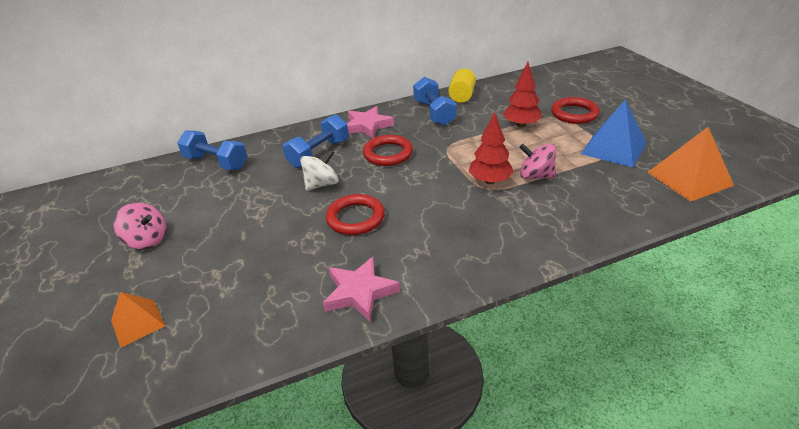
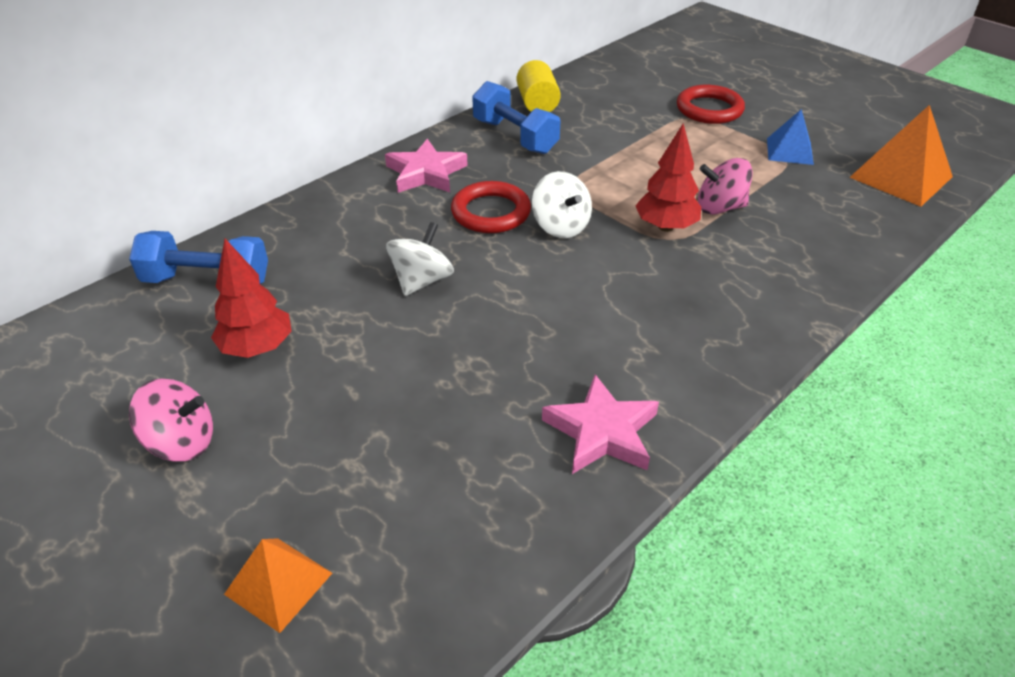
camera: 25 degrees left, 5 degrees up
blue dumbbell [283,114,349,168] -> none
red ring [326,194,385,235] -> none
red tree [503,62,542,128] -> red tree moved to [211,239,292,358]
blue pyramid [581,99,647,167] -> blue pyramid [767,109,814,165], size x0.61
none -> white spinning top [532,171,592,238]

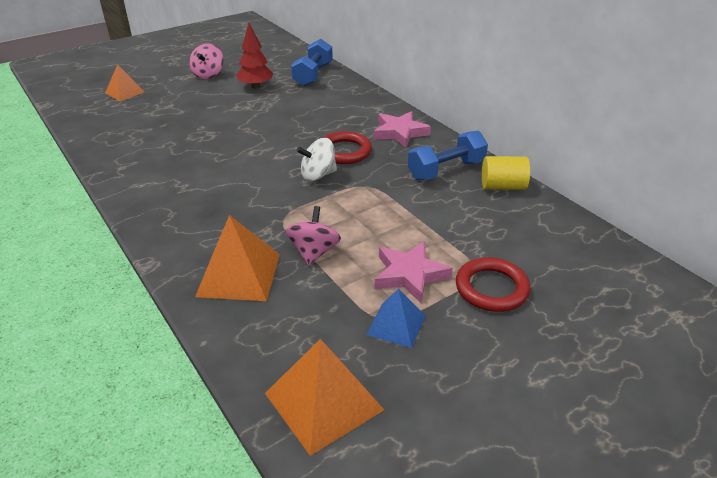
camera: 100 degrees right, 5 degrees down
white spinning top [386,222,454,296] -> none
pink star [542,374,659,474] -> pink star moved to [375,241,453,304]
red tree [635,124,701,232] -> none
none -> orange pyramid [195,215,280,301]

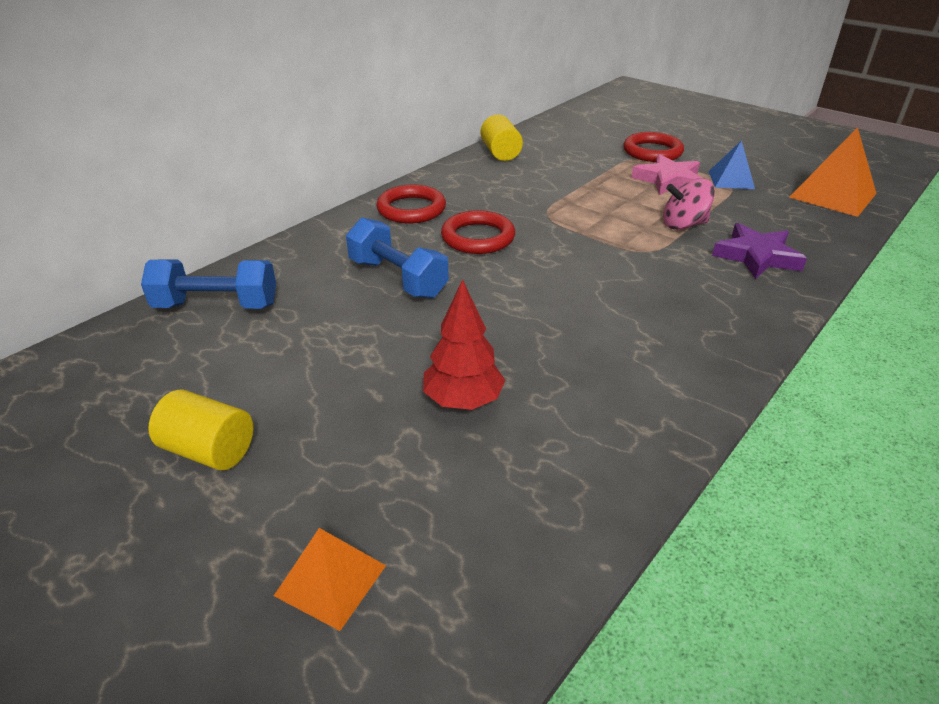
camera: 105 degrees left, 0 degrees up
pink spinning top [189,43,223,79] -> yellow cylinder [148,390,253,470]
orange pyramid [195,215,280,301] -> purple star [712,223,807,279]
red tree [236,23,273,89] -> red tree moved to [423,279,505,410]
white spinning top [296,138,337,181] -> none
pink star [373,111,431,148] -> red ring [376,185,446,223]
blue dumbbell [408,131,488,180] -> blue dumbbell moved to [346,217,449,299]

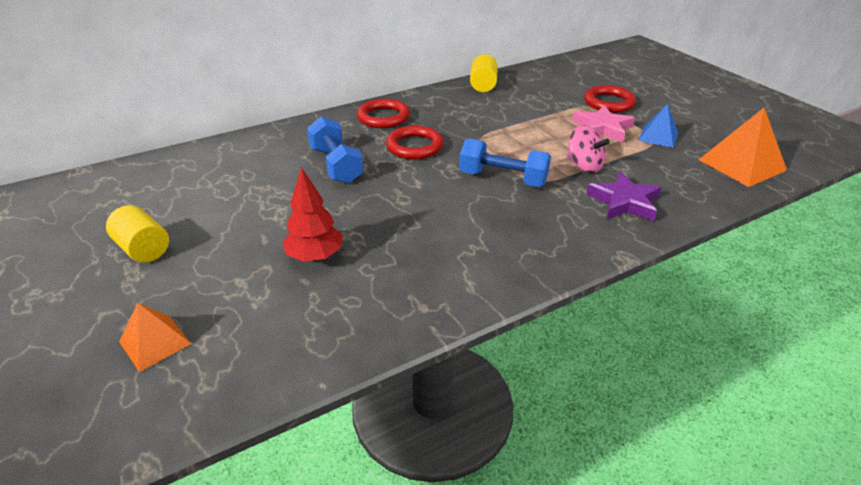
camera: 20 degrees right, 0 degrees up
blue dumbbell [141,259,276,309] -> blue dumbbell moved to [459,138,551,187]
pink spinning top [663,178,715,230] -> pink spinning top turned 150 degrees counterclockwise [567,125,610,173]

